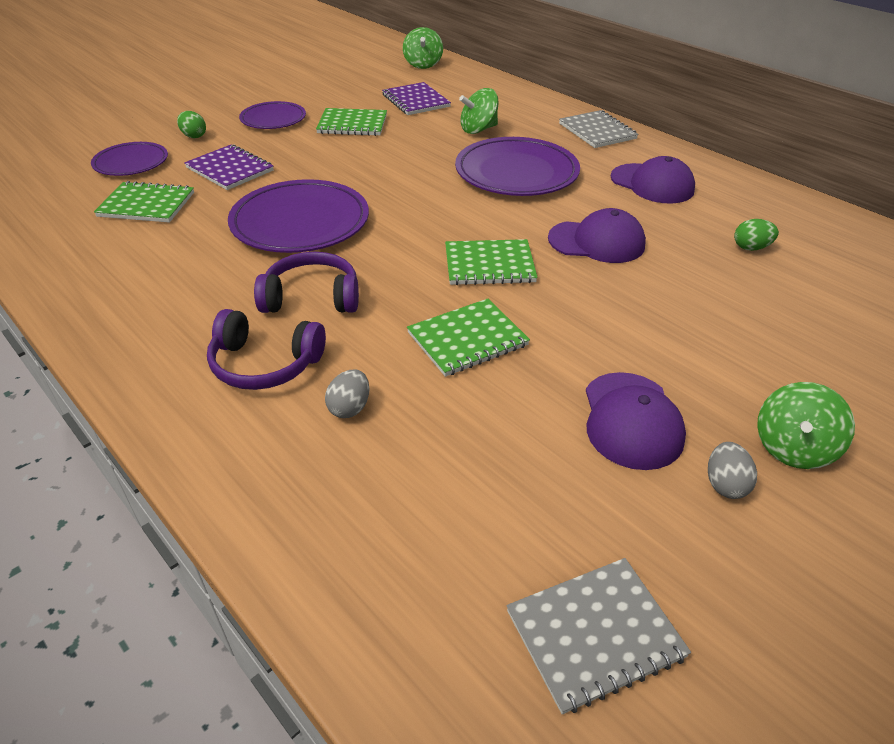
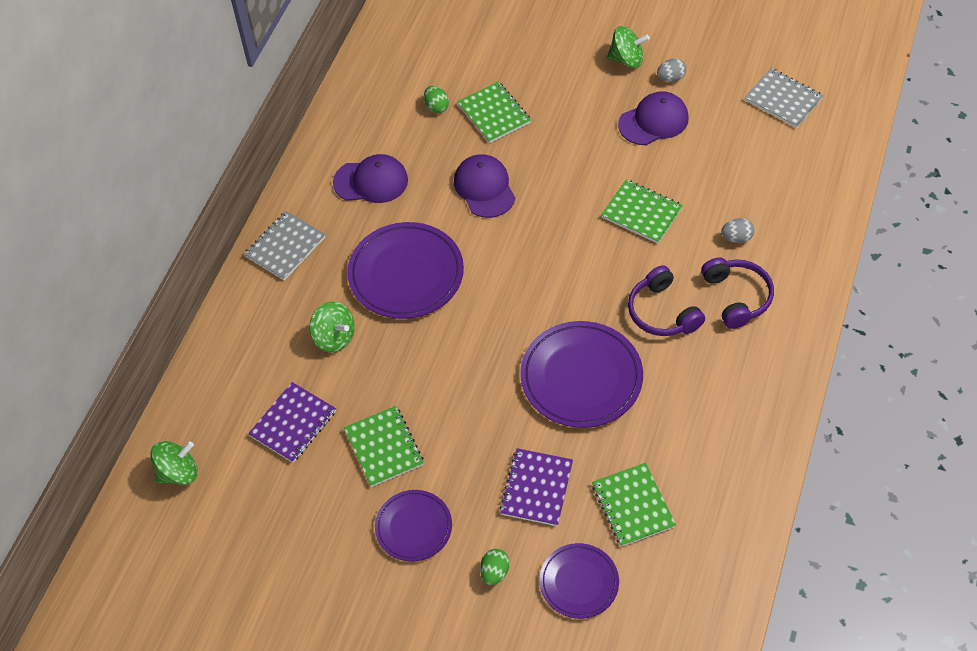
camera: 115 degrees left, 15 degrees up
green notebook [445,239,538,285] -> green notebook moved to [457,81,531,143]
purple cap [611,156,695,204] -> purple cap turned 75 degrees clockwise [333,154,408,203]

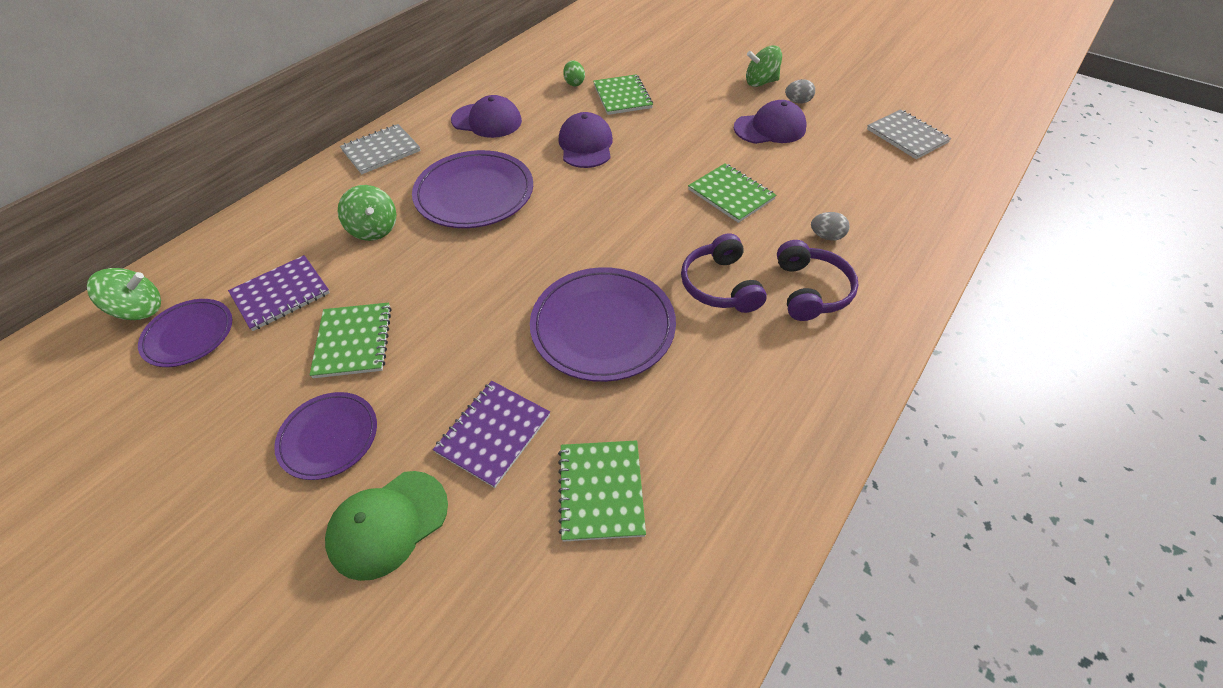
camera: 15 degrees right, 5 degrees down
green egg [480,549,510,585] -> green cap [325,471,448,581]
purple plate [540,543,619,619] -> purple plate moved to [138,299,232,367]
green spinning top [607,26,650,68] -> green spinning top turned 150 degrees clockwise [746,45,782,87]

